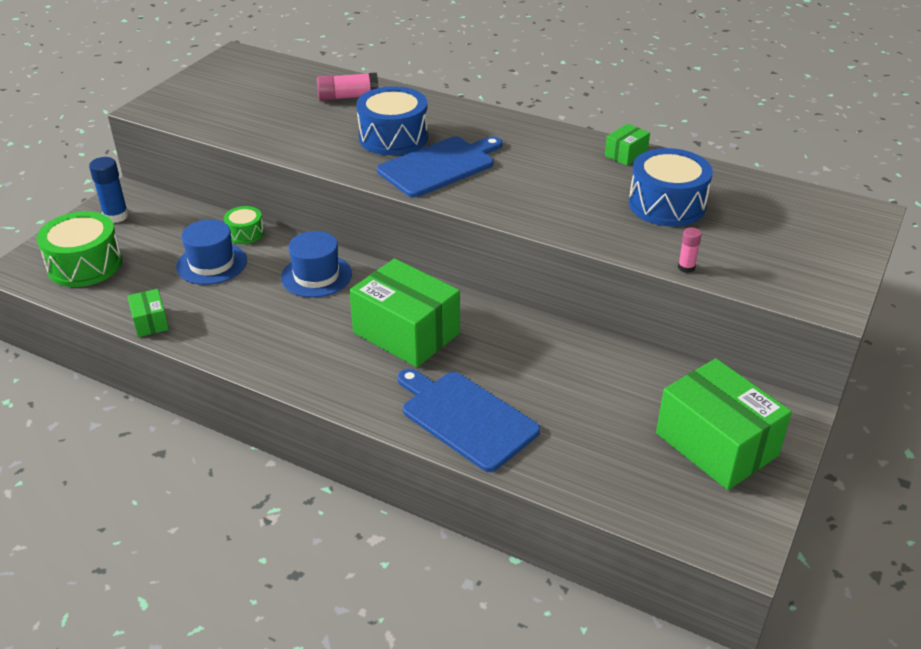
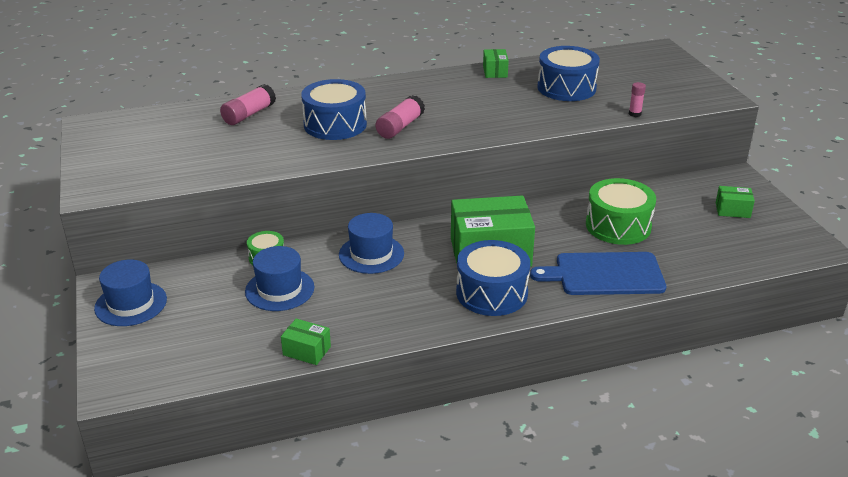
camera: 45 degrees left, 5 degrees down
green drum [37,211,122,287] -> green drum moved to [586,178,656,245]
blue glue stick [89,157,128,223] -> blue hat [94,260,167,326]
blue cutting board [377,136,502,197] -> pink glue stick [376,95,425,139]
green box [656,358,792,490] -> green box [716,186,755,218], size x0.46
none -> blue drum [456,240,530,316]

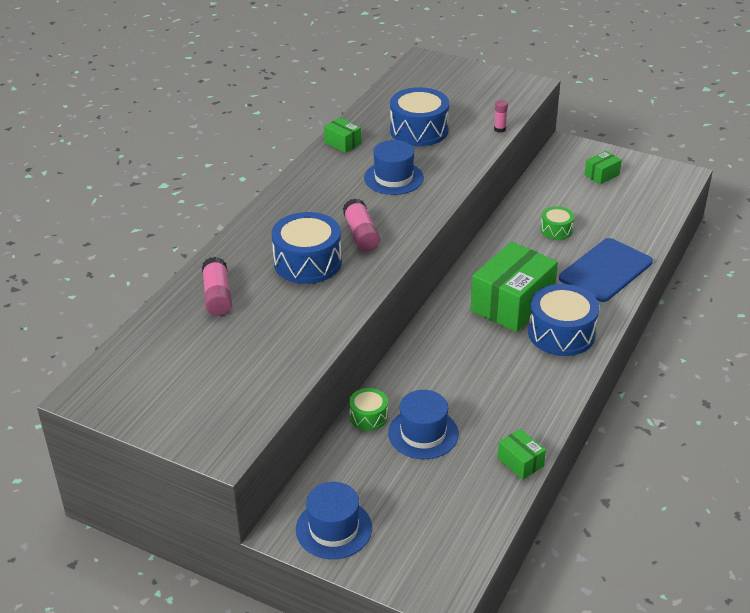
camera: 45 degrees left, 5 degrees up
green box [281,319,331,365] -> green box turned 75 degrees clockwise [498,429,546,480]
blue hat [339,213,404,274] -> blue hat moved to [364,140,424,195]
green drum [586,178,656,245] -> green drum [541,206,574,240], size x0.53

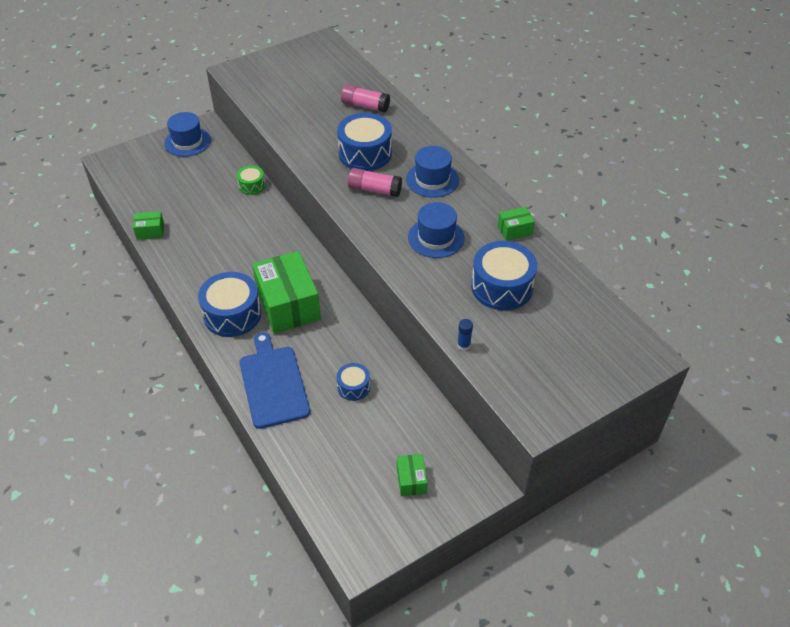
camera: 120 degrees right, 10 degrees up
blue hat [388,390,459,459] -> blue hat moved to [406,146,459,198]
pink glue stick [494,100,508,132] -> blue glue stick [457,319,473,351]
green drum [541,206,574,240] -> blue drum [336,363,370,401]

